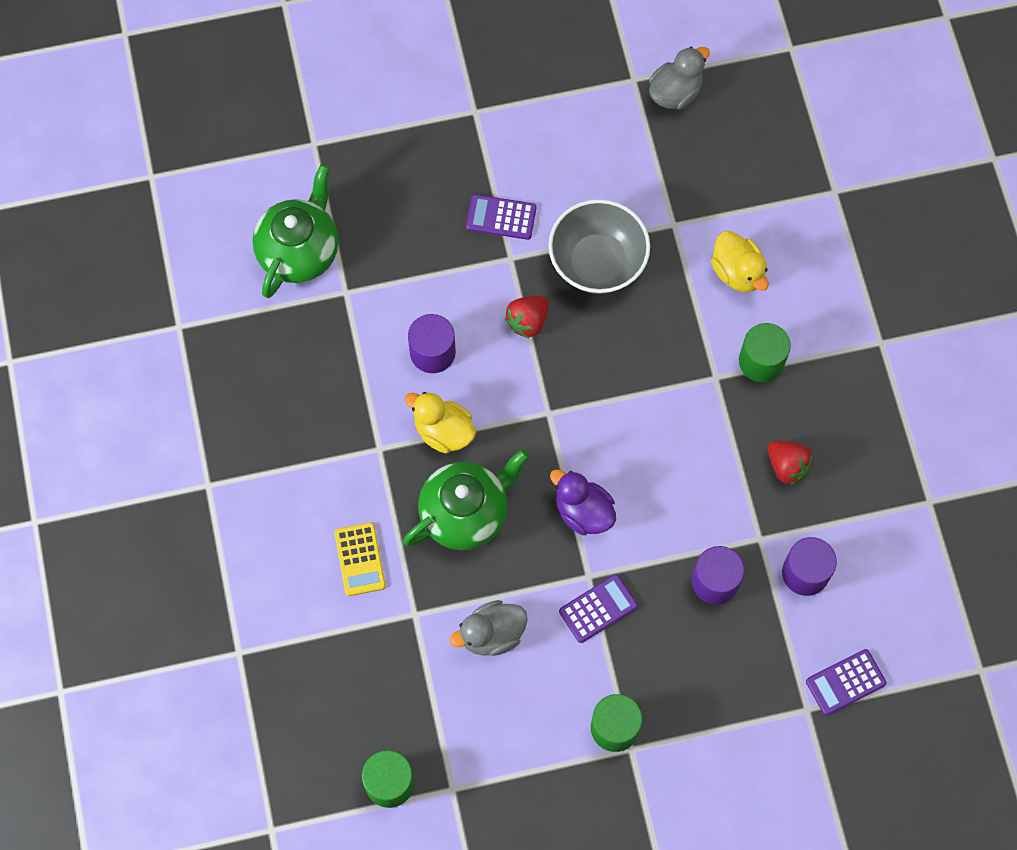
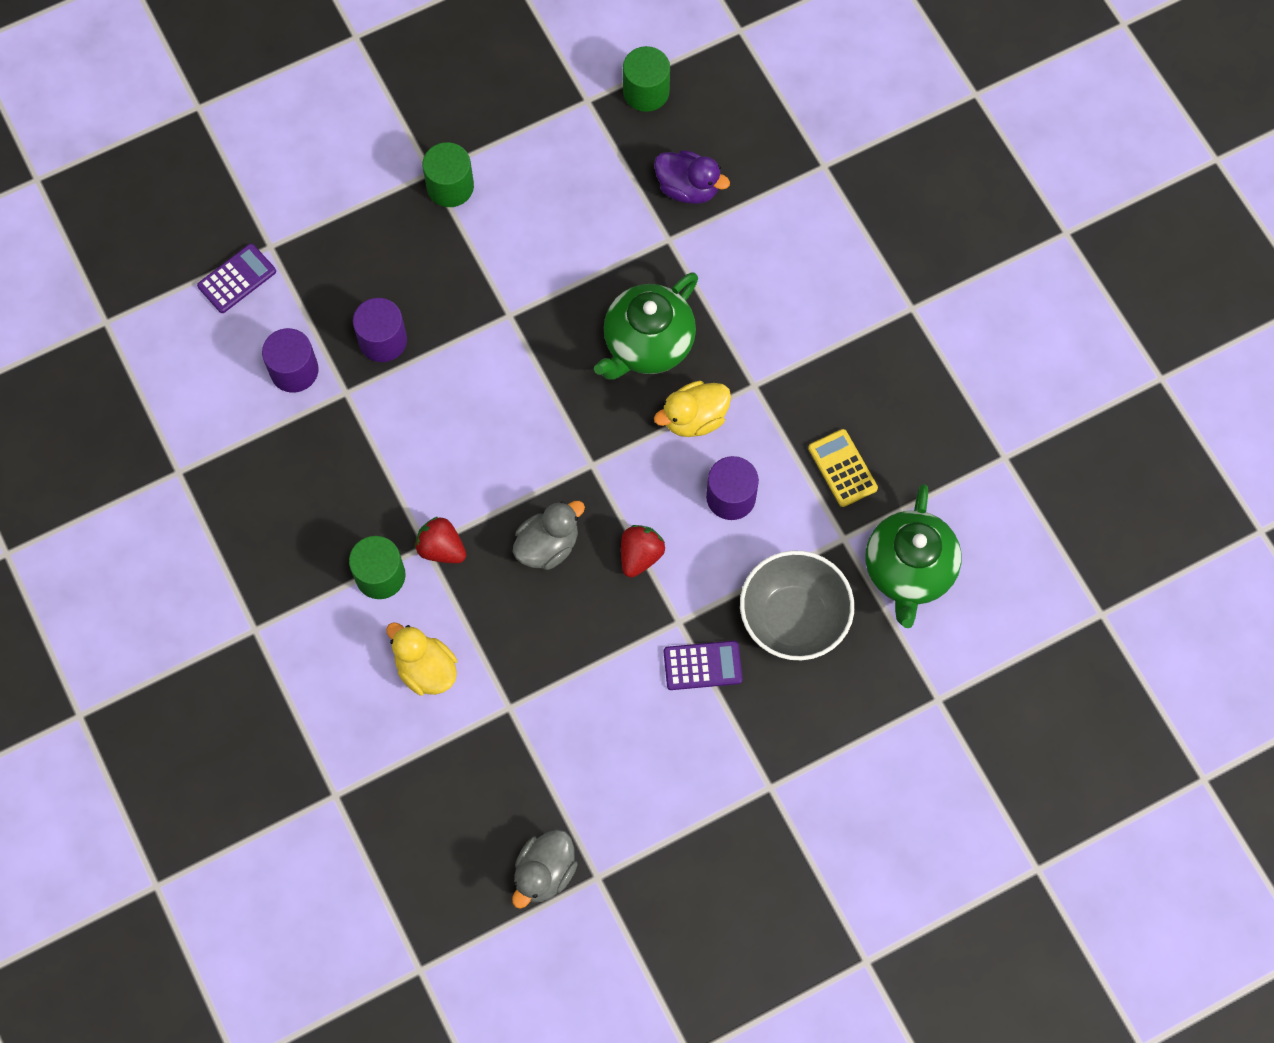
camera: 165 degrees right, 0 degrees up
yellow calculator [334,522,386,596] -> yellow calculator moved to [808,429,878,507]
yellow duck [405,392,476,453] -> yellow duck turned 135 degrees clockwise [654,381,731,437]
grey duck [450,600,528,656] -> grey duck moved to [513,501,585,570]
grey bowl [548,199,650,294] -> grey bowl moved to [740,550,854,660]
purple duck [550,469,616,535] -> purple duck moved to [654,150,730,204]
purple calculator [559,574,638,643] -> none
red strawberry [768,441,814,485] -> red strawberry moved to [415,517,466,563]

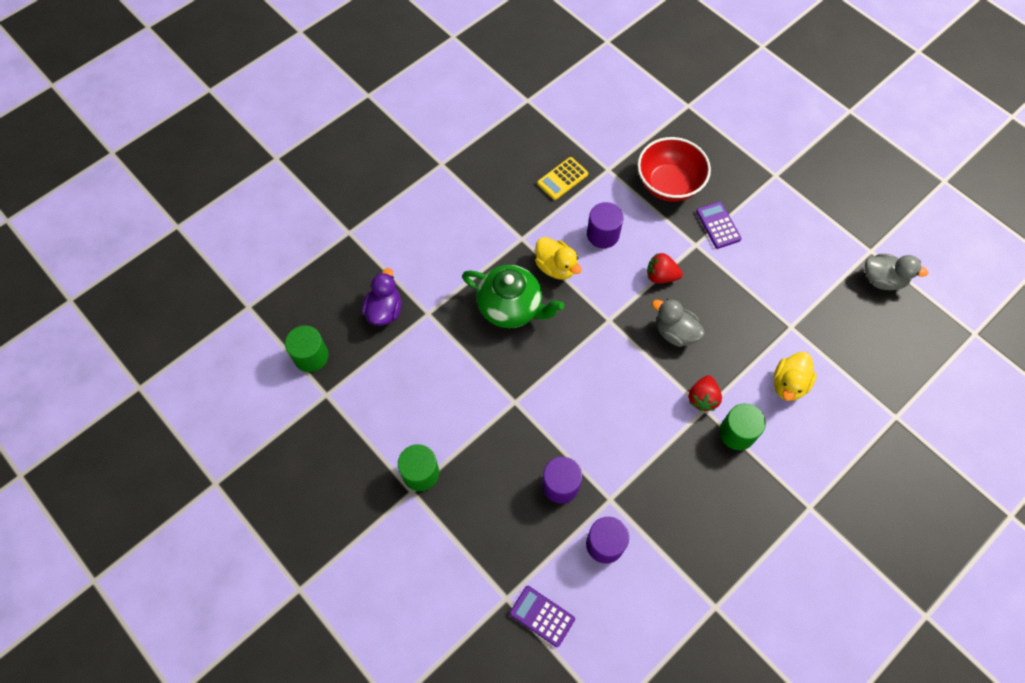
camera: 105 degrees left, 5 degrees down
grey bowl [740,550,854,660] -> red bowl [638,137,711,202]
green teapot [865,484,961,628] -> none

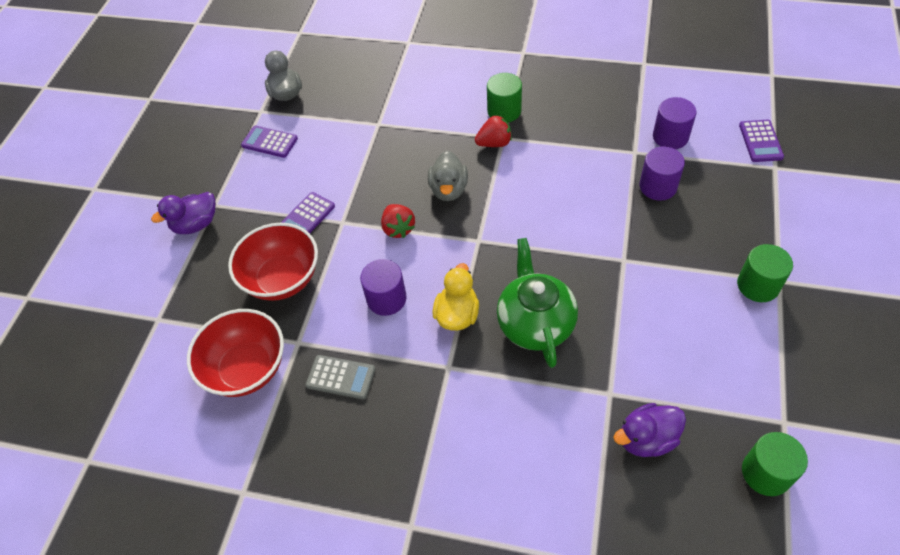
camera: 120 degrees left, 10 degrees down
yellow calculator [537,157,588,200] -> grey calculator [306,355,375,400]
yellow duck [774,352,817,401] -> none
none -> purple duck [151,192,216,234]
none -> red bowl [187,309,284,397]
none -> purple calculator [241,126,298,158]

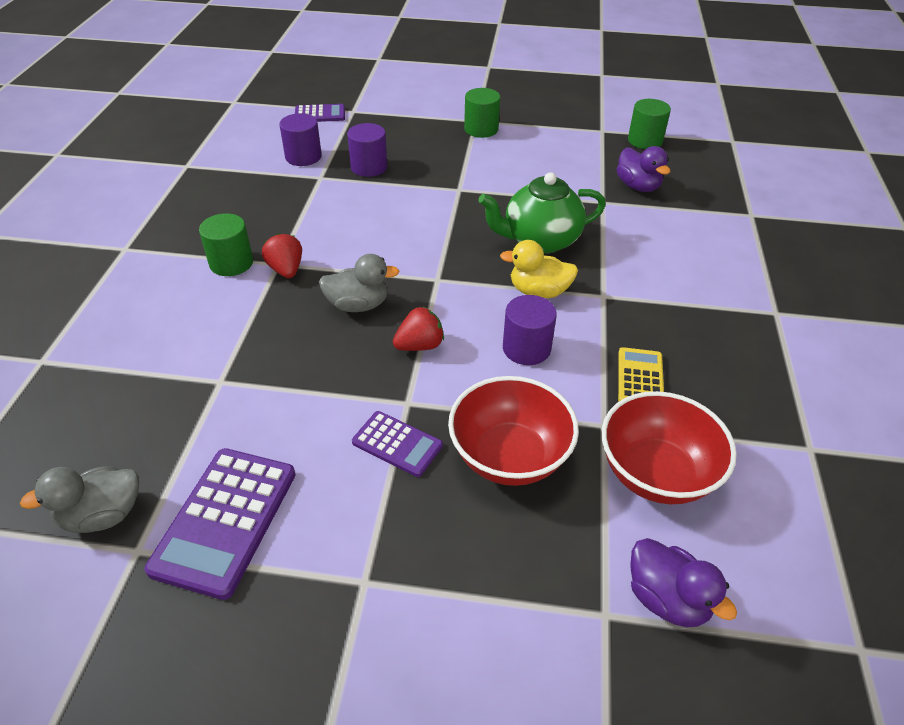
camera: 100 degrees left, 10 degrees down
purple duck [151,192,216,234] -> purple duck moved to [630,538,737,627]
purple calculator [241,126,298,158] -> purple calculator [144,448,295,600], size x1.71
grey calculator [306,355,375,400] -> yellow calculator [618,347,664,401]

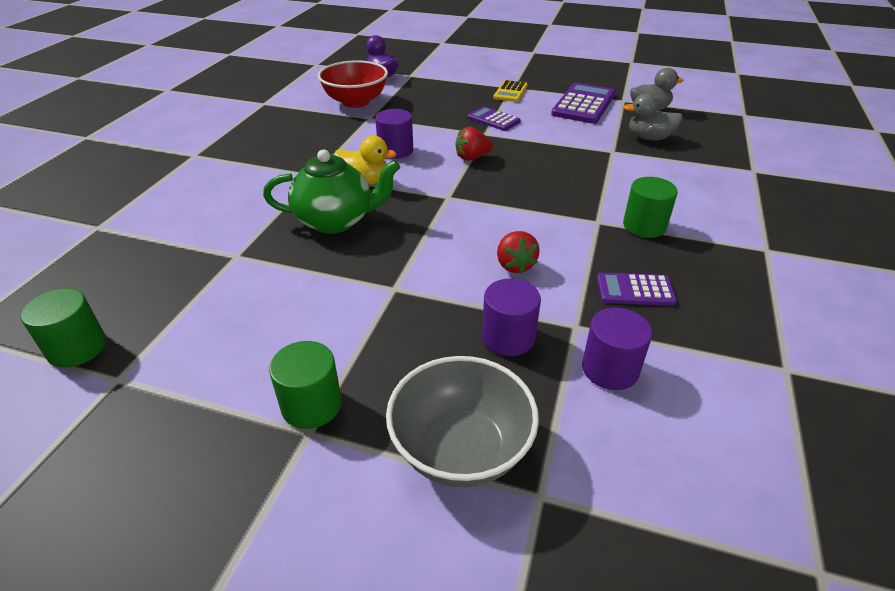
camera: 170 degrees left, 5 degrees down
red strawberry [262,233,302,278] -> red strawberry moved to [497,231,540,274]
purple calculator [295,104,345,122] -> purple calculator moved to [597,273,677,306]
grey duck [319,254,400,312] -> grey duck moved to [623,93,683,140]
red bowl [448,376,579,486] -> none
purple duck [617,146,670,192] -> none
yellow calculator [618,347,664,401] -> yellow calculator moved to [493,80,528,102]
none -> grey bowl [386,356,539,487]

